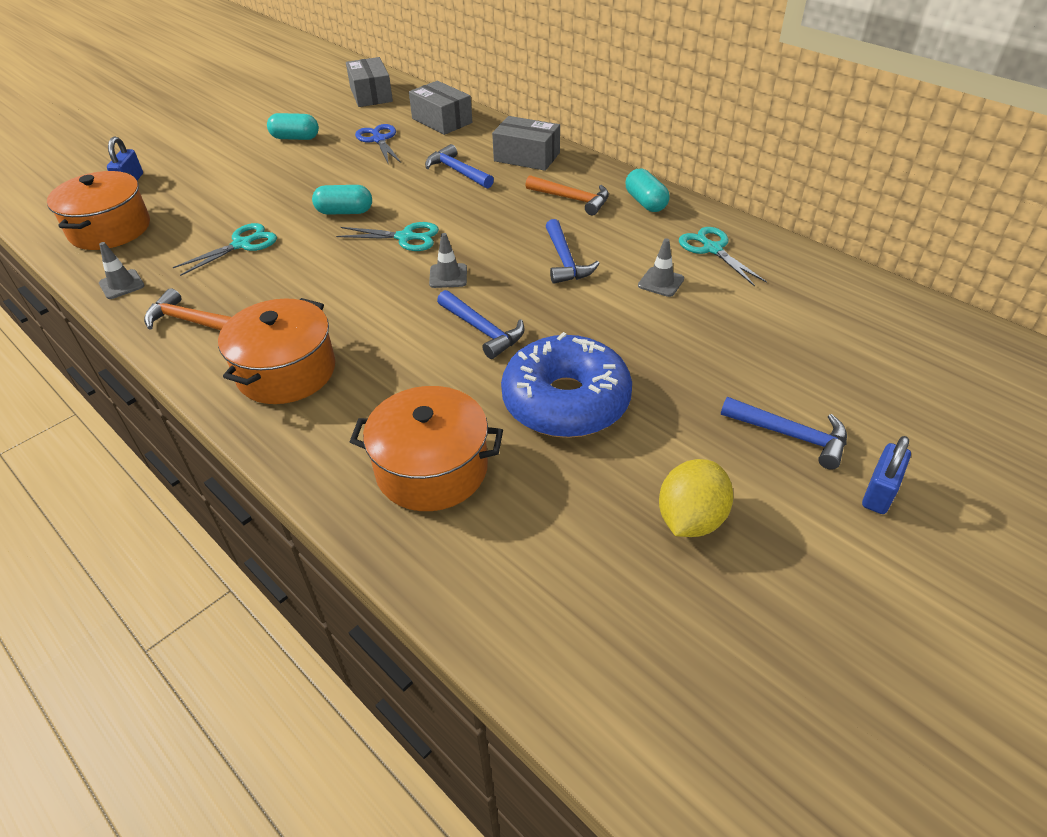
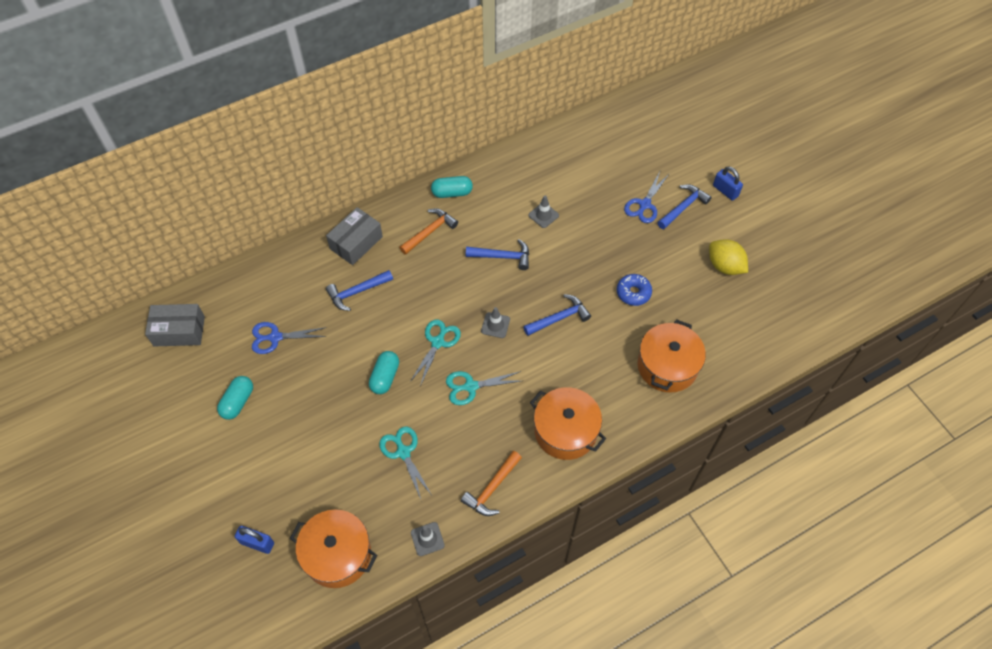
camera: 75 degrees left, 15 degrees up
grey box [409,81,472,135] -> none
blue donut [501,332,632,438] -> blue donut [617,274,652,306], size x0.49
turquoise scissors [679,227,767,286] -> turquoise scissors moved to [446,371,521,405]
none -> blue scissors [624,172,669,223]

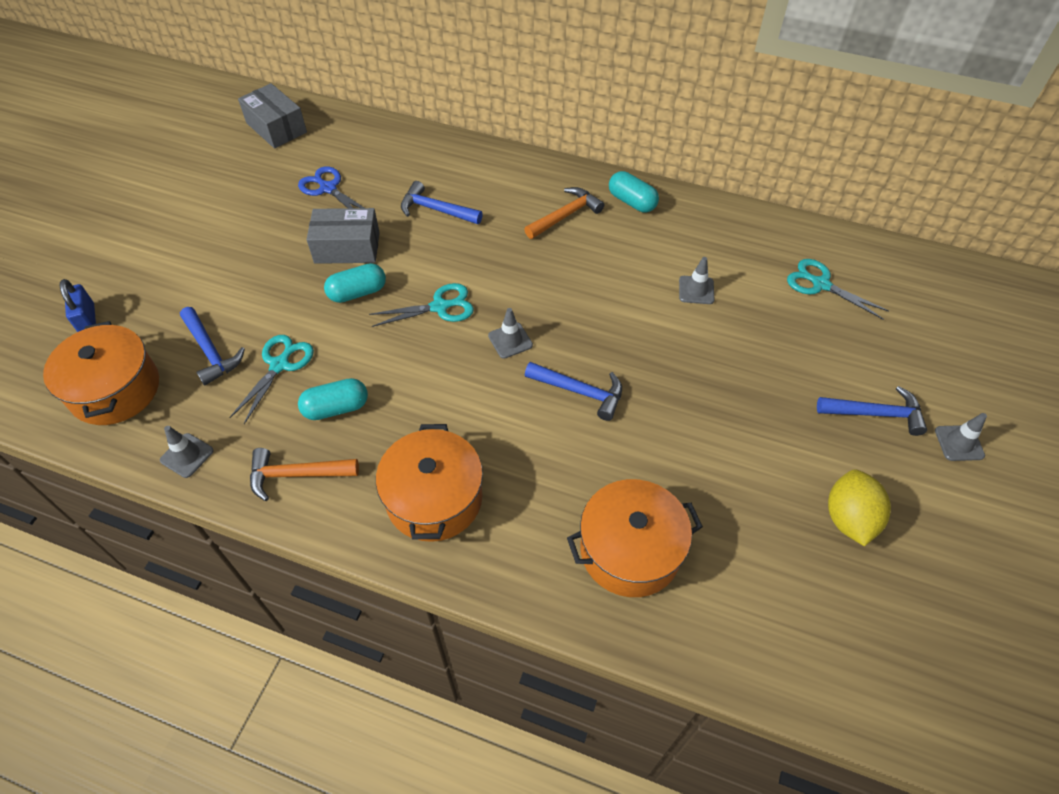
camera: 50 degrees right, 5 degrees down
turquoise capsule [217,376,253,420] -> turquoise capsule moved to [298,378,368,420]
grey box [326,207,383,265] -> grey box moved to [306,208,380,264]
orange hammer [399,208,458,255] -> orange hammer turned 45 degrees counterclockwise [524,187,604,239]
turquoise scissors [446,371,521,405] -> turquoise scissors moved to [787,259,889,320]
blue hammer [466,239,529,270] -> blue hammer moved to [180,307,245,386]
blue donut [617,274,652,306] -> none
blue scissors [624,172,669,223] -> none
blue padlock [713,166,743,201] -> grey traffic cone [935,413,987,461]

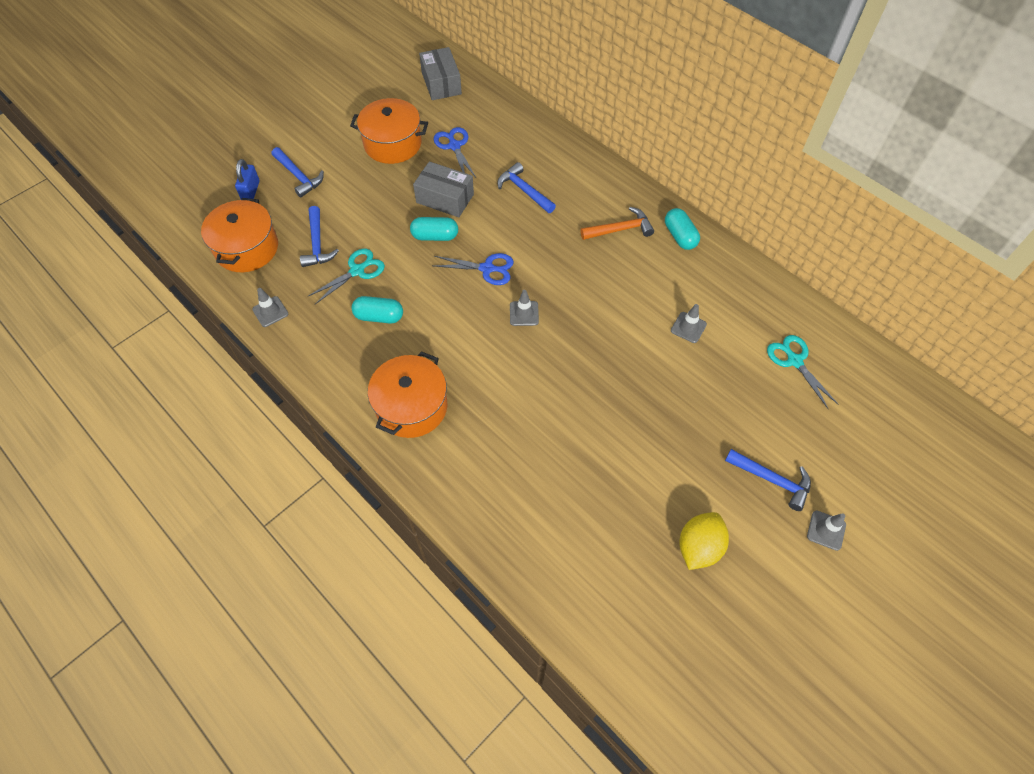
camera: 25 degrees right, 5 degrees up
orange hammer [250,448,359,501] -> none
turquoise scissors [369,283,474,327] -> blue scissors [434,253,514,285]
blue hammer [525,362,622,421] -> blue hammer moved to [272,147,324,198]
orange pot [567,479,703,597] -> orange pot moved to [350,98,428,164]

